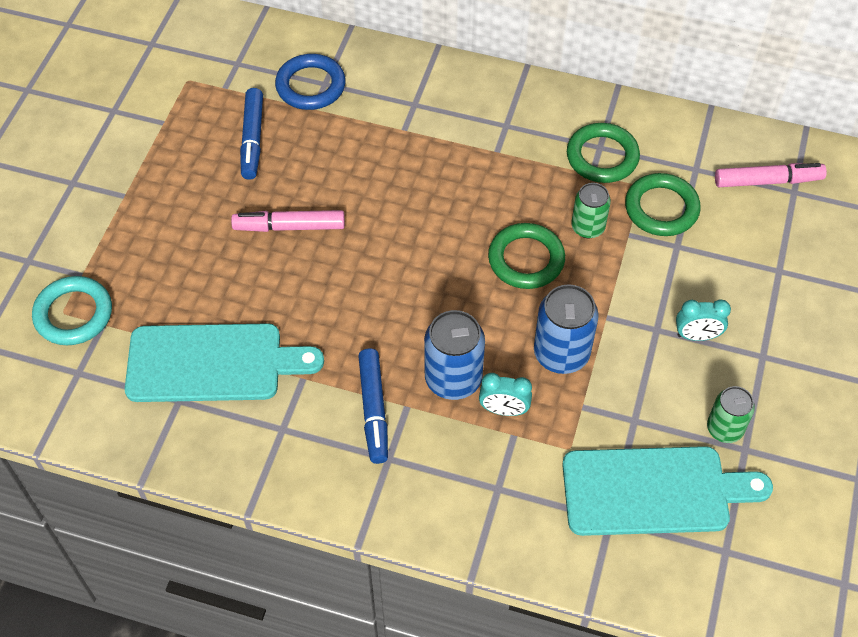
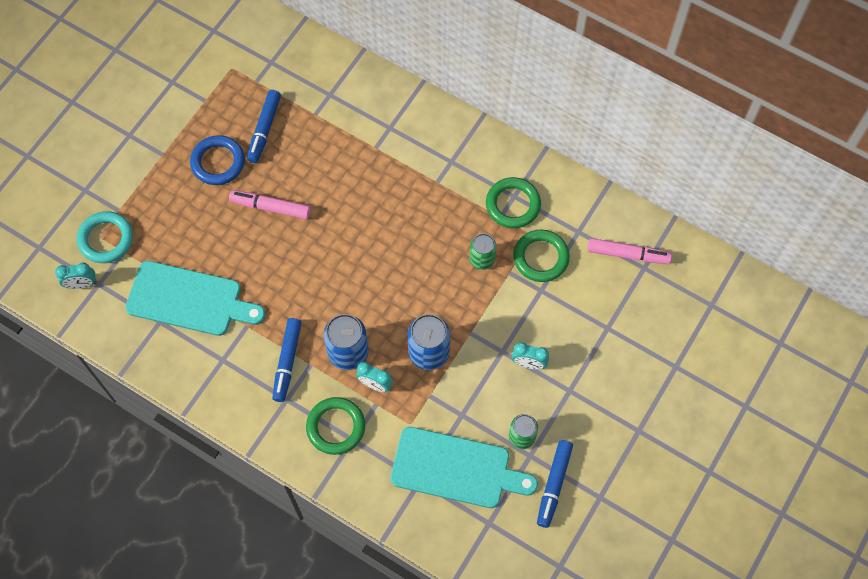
camera: 15 degrees right, 10 degrees up
blue ring [275,54,346,110] -> blue ring moved to [190,135,245,185]
green ring [488,223,565,289] -> green ring moved to [306,397,365,455]
none -> turquoise clock [55,262,96,289]
none -> blue marker [537,440,573,528]

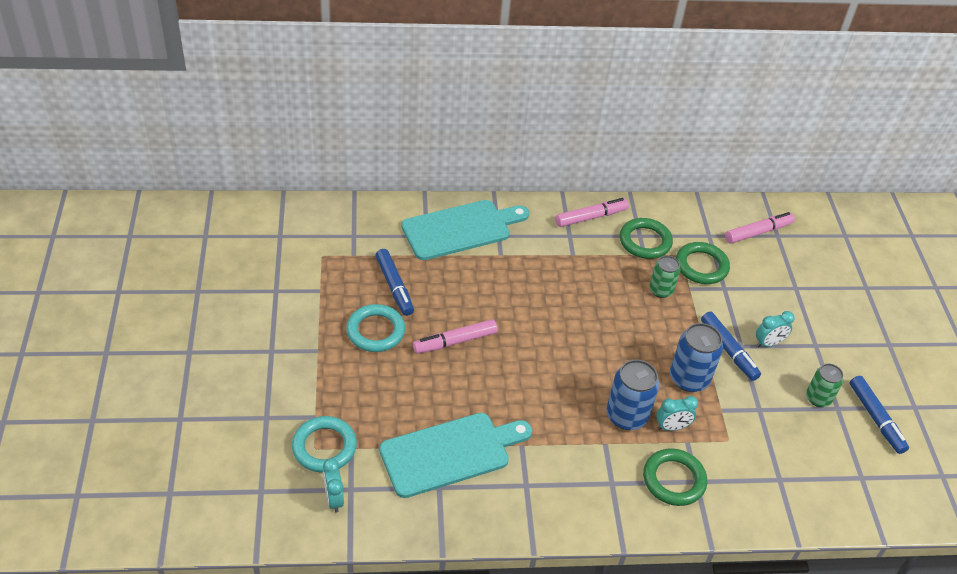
camera: 40 degrees left, 20 degrees down
turquoise clock [55,262,96,289] -> turquoise clock turned 120 degrees clockwise [323,458,344,513]
blue ring [190,135,245,185] -> turquoise ring [346,304,405,352]
blue marker [272,318,302,402] -> blue marker moved to [701,312,761,381]
turquoise cutting board [391,427,538,508] -> turquoise cutting board moved to [401,200,529,260]
none -> pink marker [555,198,629,227]

